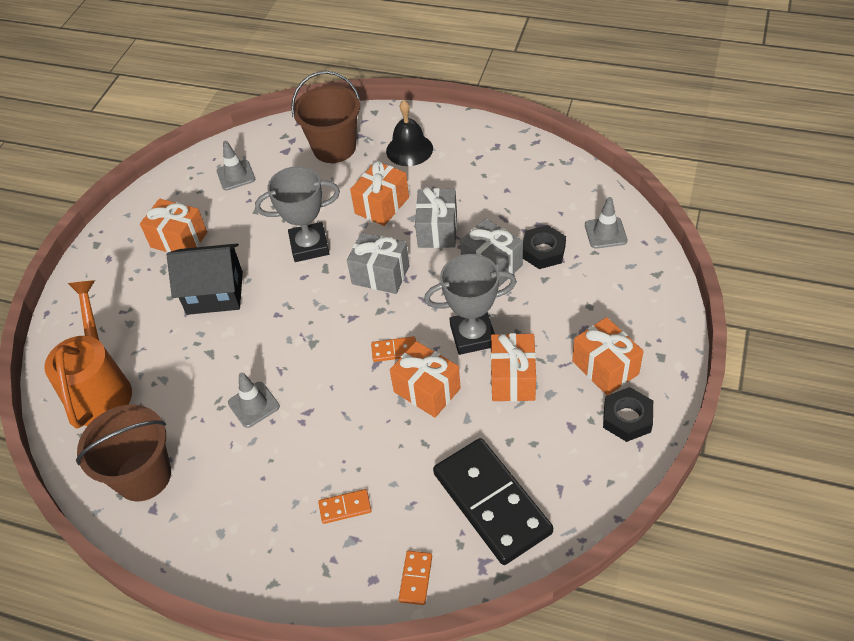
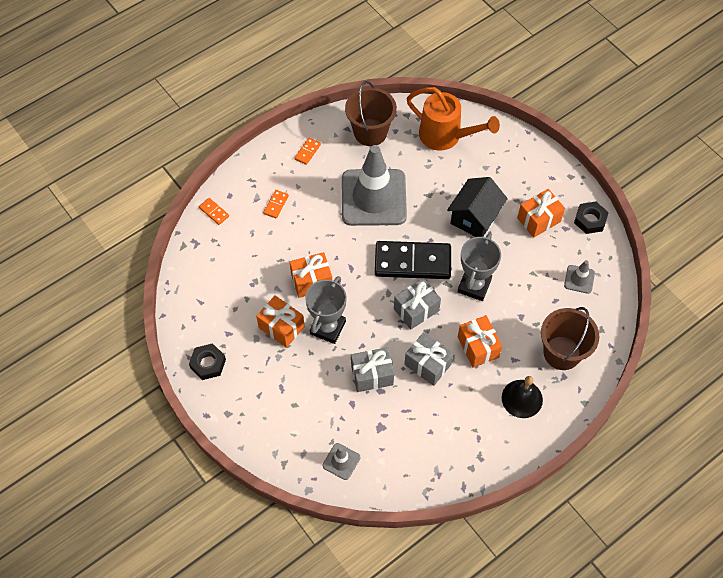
camera: 120 degrees right, 10 degrees up
grey traffic cone [228,372,280,428] -> grey traffic cone [342,145,407,226], size x2.42
orange domino [371,336,416,362] -> orange domino moved to [294,138,321,165]
black domino [433,438,553,565] -> black domino moved to [375,241,451,279]
black nut [523,225,566,269] -> black nut moved to [574,202,609,234]
orange gift [572,317,644,395] -> none

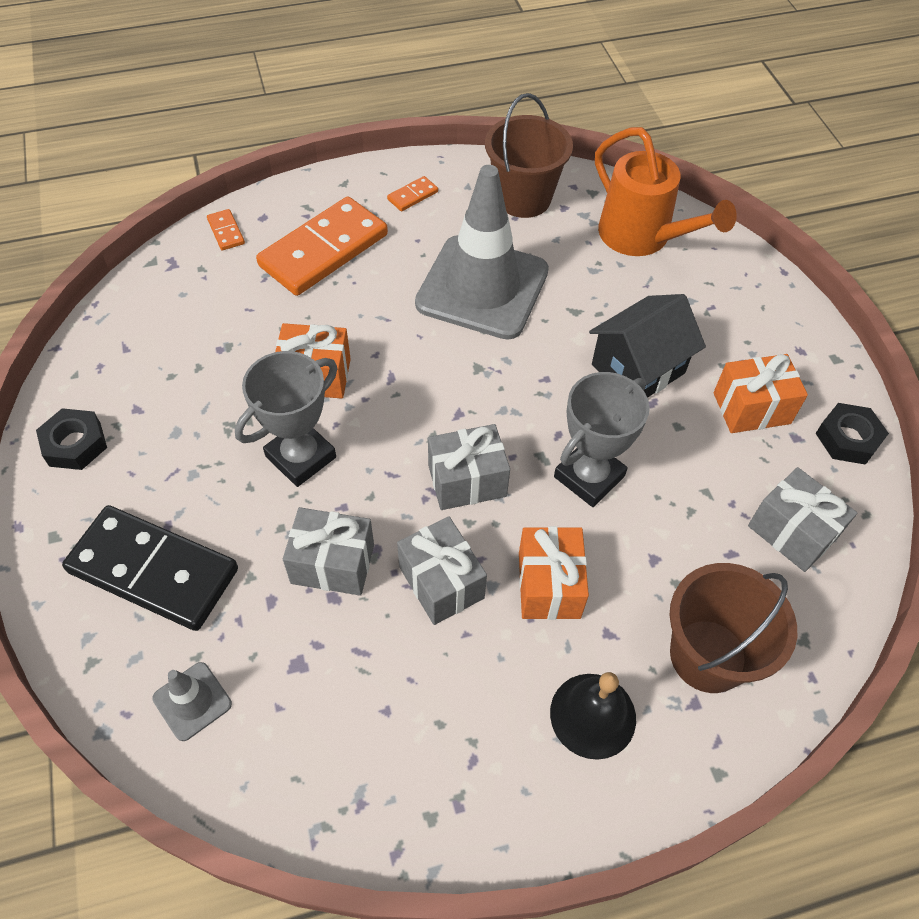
camera: 20 degrees right, 5 degrees down
orange gift [256,295,305,348] -> none
orange domino [263,190,289,218] -> orange domino [256,196,388,296], size x2.46
black domino [375,241,451,279] -> black domino moved to [62,505,238,631]
grey traffic cone [564,260,595,294] -> grey gift [748,467,857,572]

